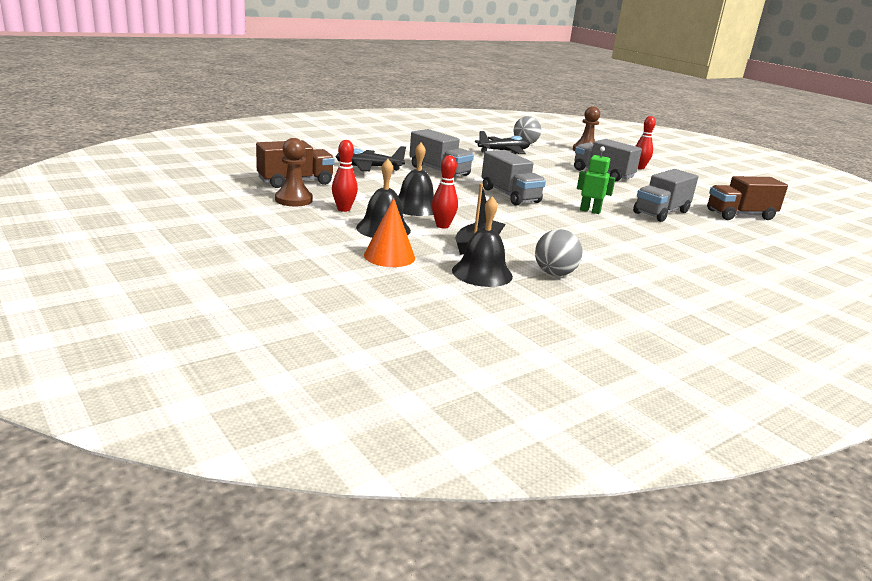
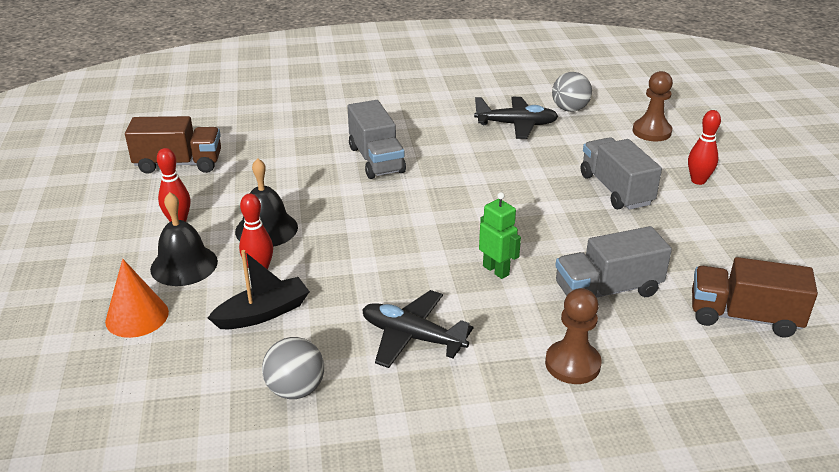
camera: 30 degrees right, 10 degrees up
brown pawn [275,138,313,206] -> brown pawn moved to [545,288,602,384]
black plane [335,146,406,171] -> black plane moved to [362,290,474,368]
black bell [452,196,513,287] -> none
grey truck [481,150,546,206] -> none

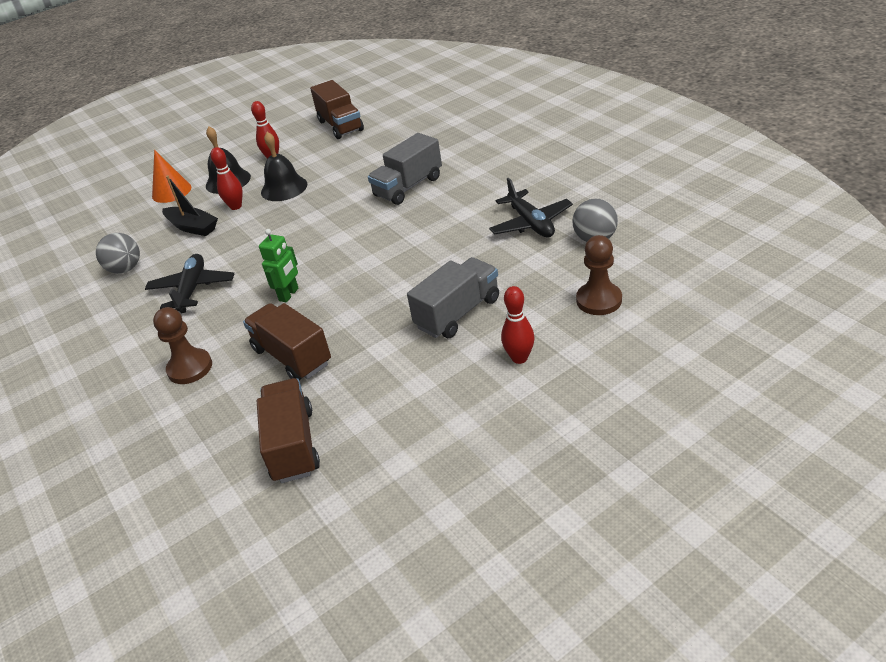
camera: 70 degrees right, 5 degrees up
grey truck [555,226,672,298] -> brown truck [243,303,331,381]

